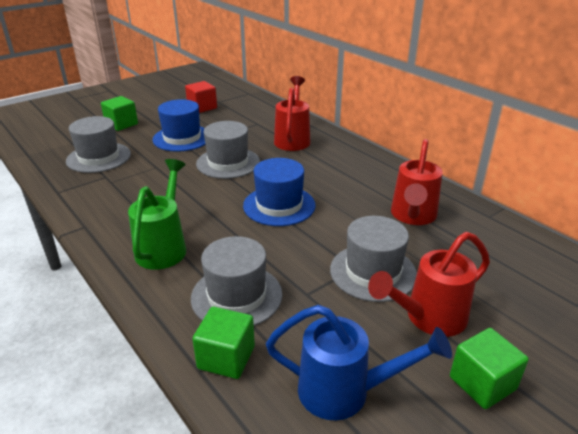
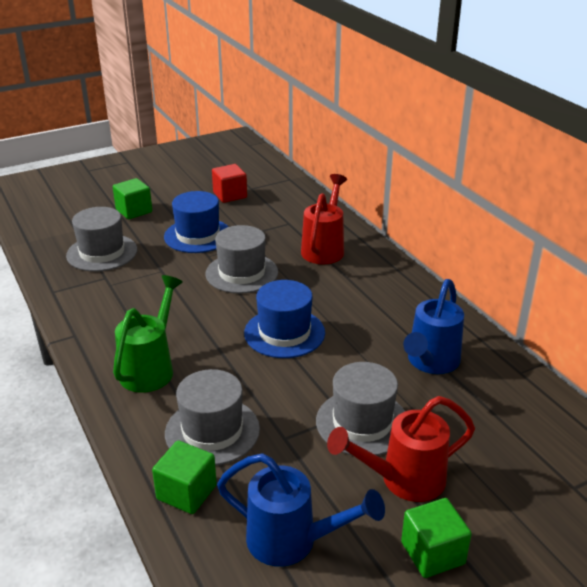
camera: 10 degrees right, 0 degrees up
red watering can [391,139,443,225] -> blue watering can [403,279,464,374]

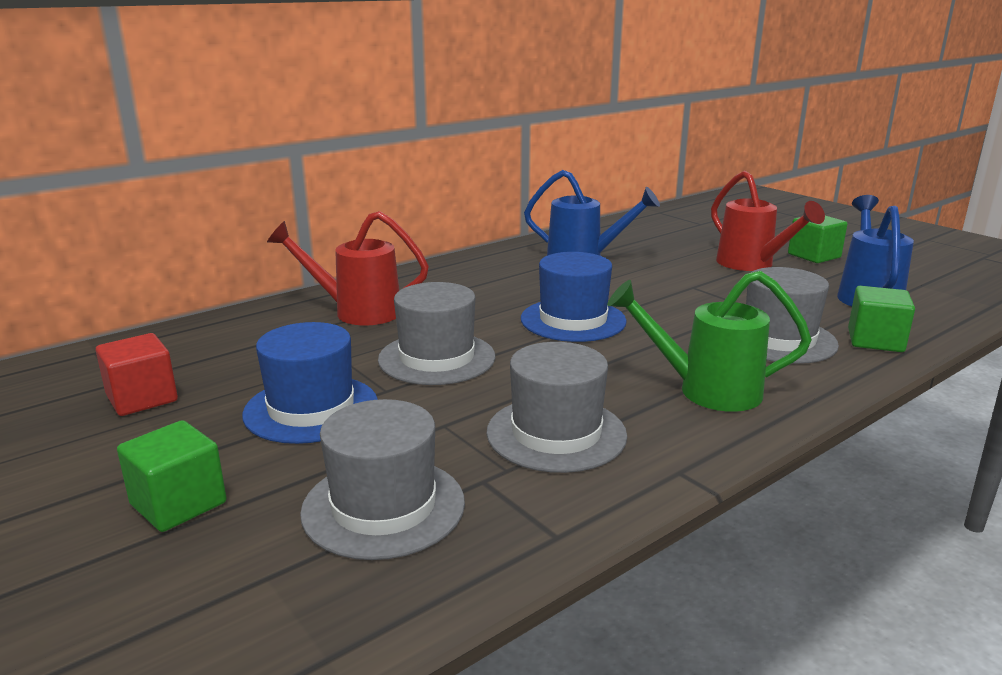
camera: 100 degrees left, 10 degrees down
grey hat [316,362,405,456] -> grey hat moved to [486,342,627,473]

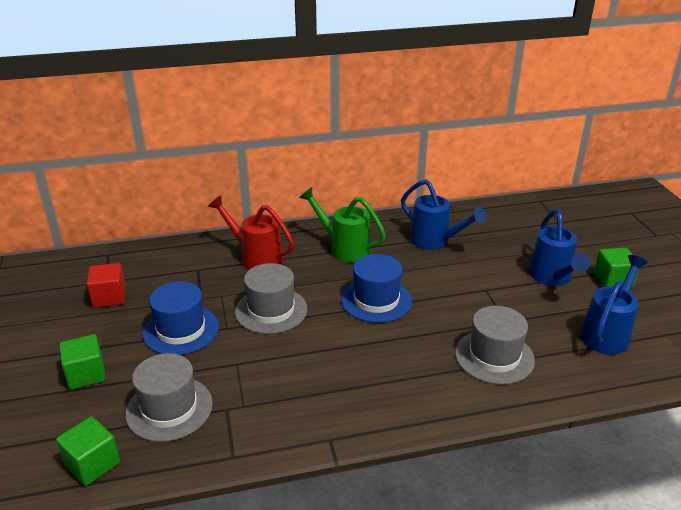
camera: 25 degrees right, 10 degrees up
grey hat [486,342,627,473] -> none
green watering can [607,271,812,412] -> green watering can moved to [299,187,386,263]
red watering can [711,171,825,271] -> blue watering can [529,209,590,286]
green cube [848,286,915,352] -> green cube moved to [56,417,120,486]

